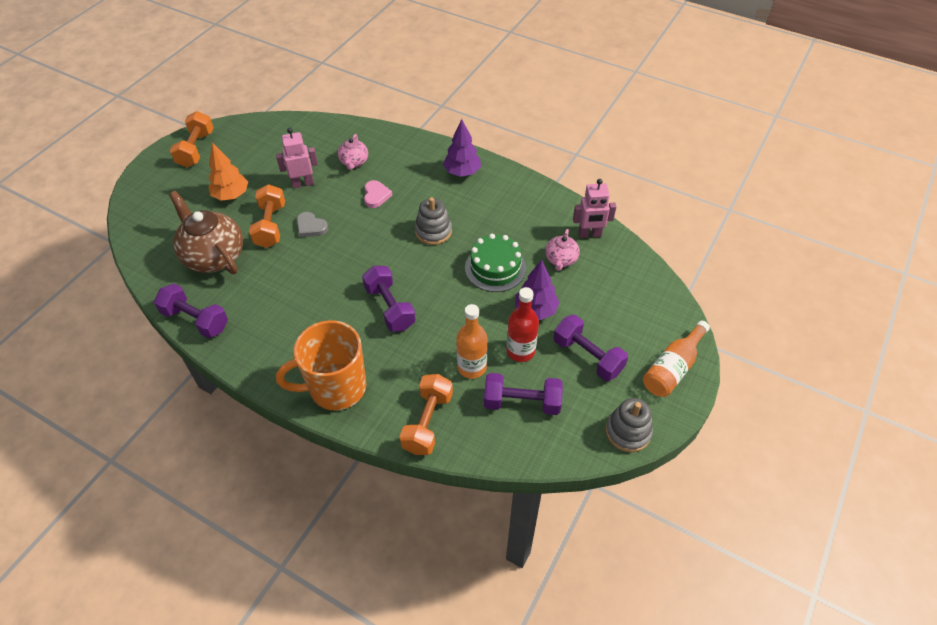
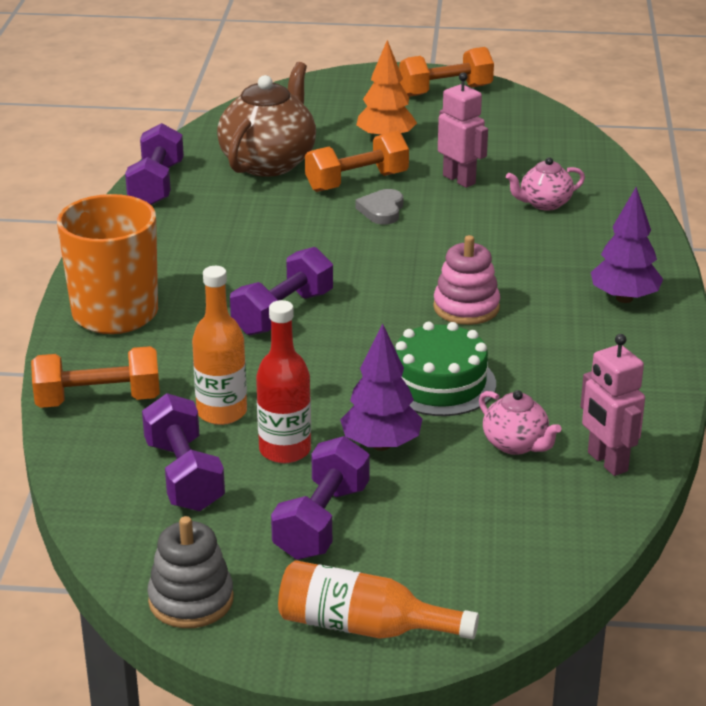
camera: 65 degrees right, 20 degrees down
pink heart [364,180,392,208] -> none
grey stacking toy [415,197,452,245] -> pink stacking toy [433,235,500,325]
pink teapot [545,229,580,271] -> pink teapot turned 120 degrees counterclockwise [479,390,562,455]

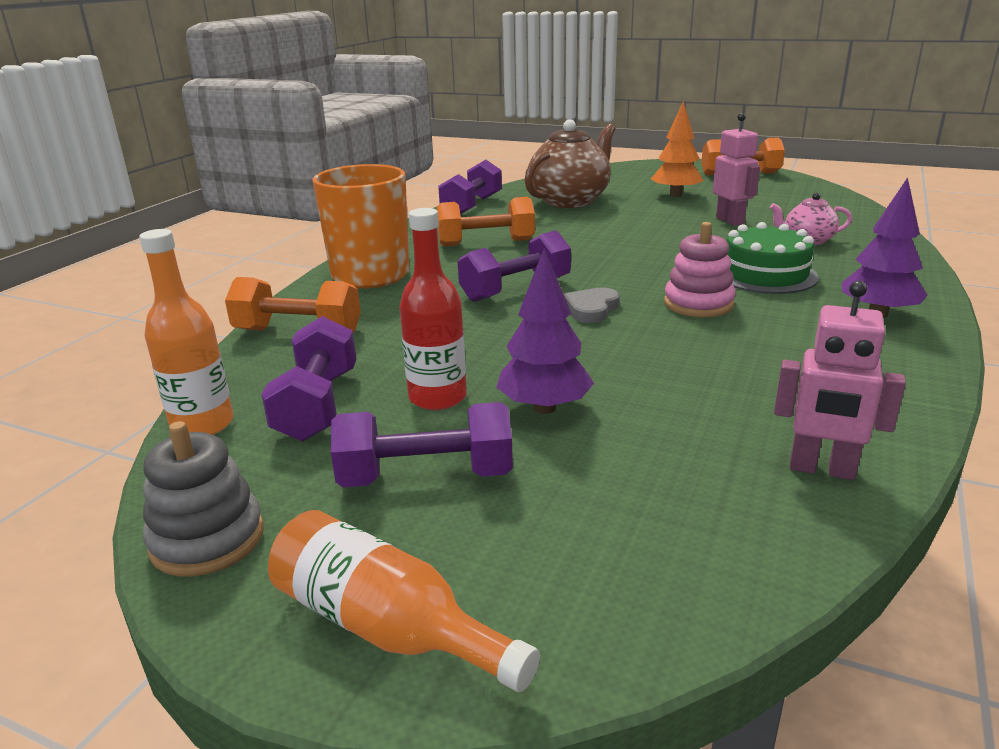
camera: 20 degrees right, 5 degrees down
orange bottle [192,266,247,425] -> orange bottle moved to [139,229,233,435]
purple dumbbell [271,436,370,560] -> purple dumbbell turned 45 degrees clockwise [331,402,513,488]
orange dumbbell [305,131,409,192] -> orange dumbbell moved to [437,197,535,246]
grey heart [355,189,403,225] -> grey heart moved to [564,287,620,323]
green cake [395,322,496,416] -> green cake moved to [727,222,819,294]
pink teapot [479,390,562,455] -> none
pink robot [581,334,645,476] -> pink robot turned 60 degrees counterclockwise [774,281,906,480]

